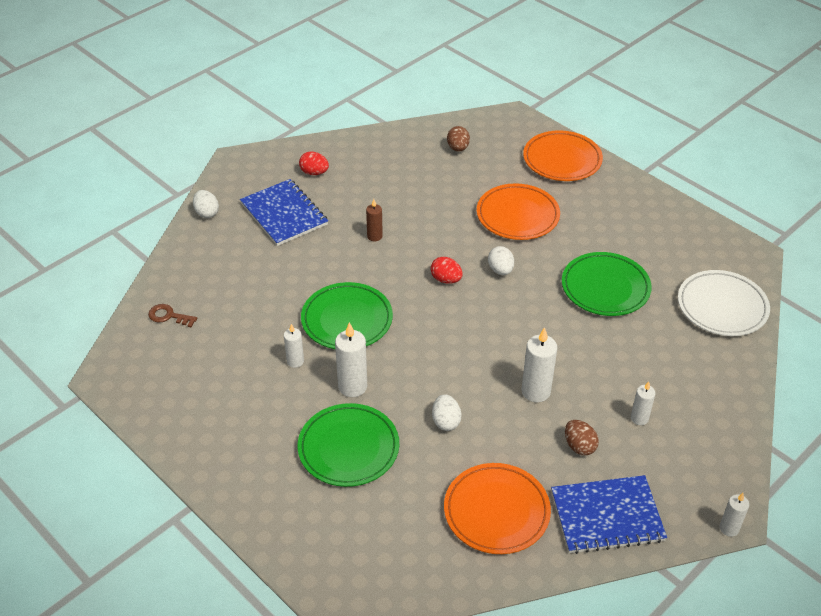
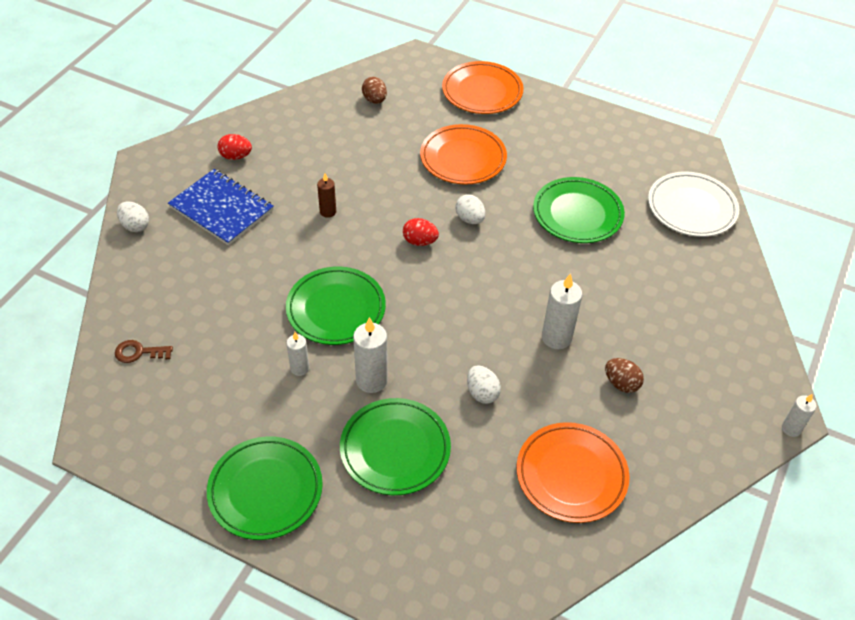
camera: 20 degrees left, 5 degrees up
blue notebook [551,475,667,554] -> none
white candle [631,381,655,425] -> none
none -> green plate [207,436,323,540]

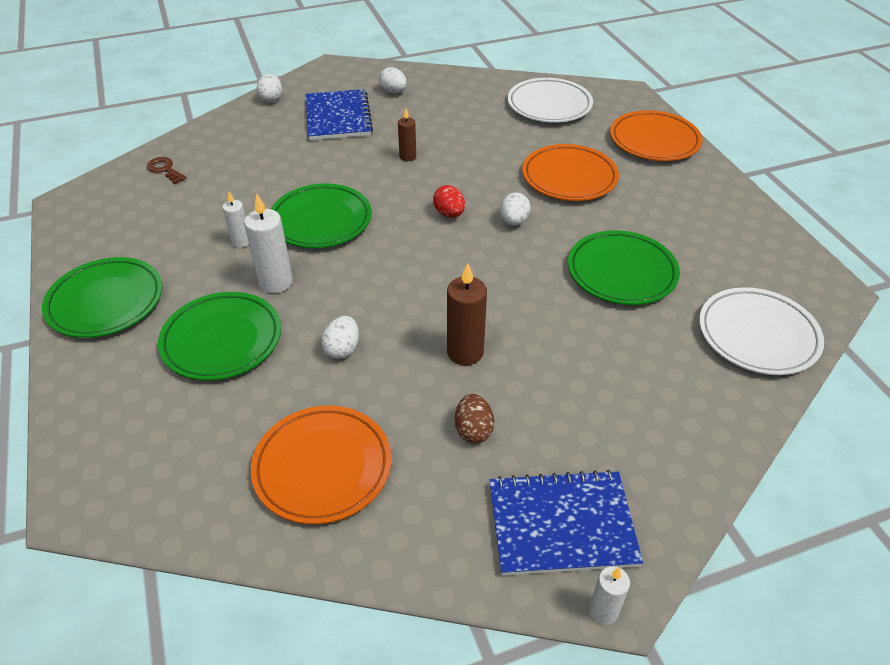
camera: 45 degrees right, 5 degrees down
red egg [218,134,252,160] -> white egg [379,67,407,93]
brown egg [362,77,387,104] -> white plate [508,78,593,123]
white candle [542,273,582,349] -> brown candle [447,263,487,365]
none -> blue notebook [489,470,643,576]

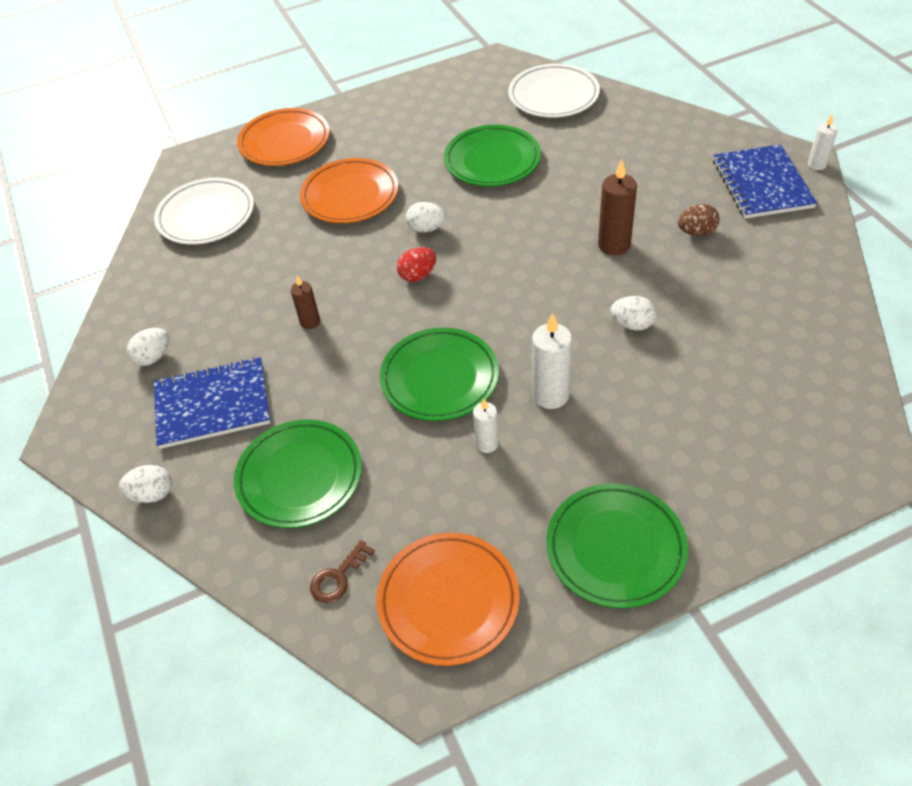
camera: 90 degrees left, 5 degrees up
green plate [158,292,281,381] -> green plate moved to [234,419,362,528]
orange plate [251,406,391,524] -> orange plate moved to [376,533,520,666]

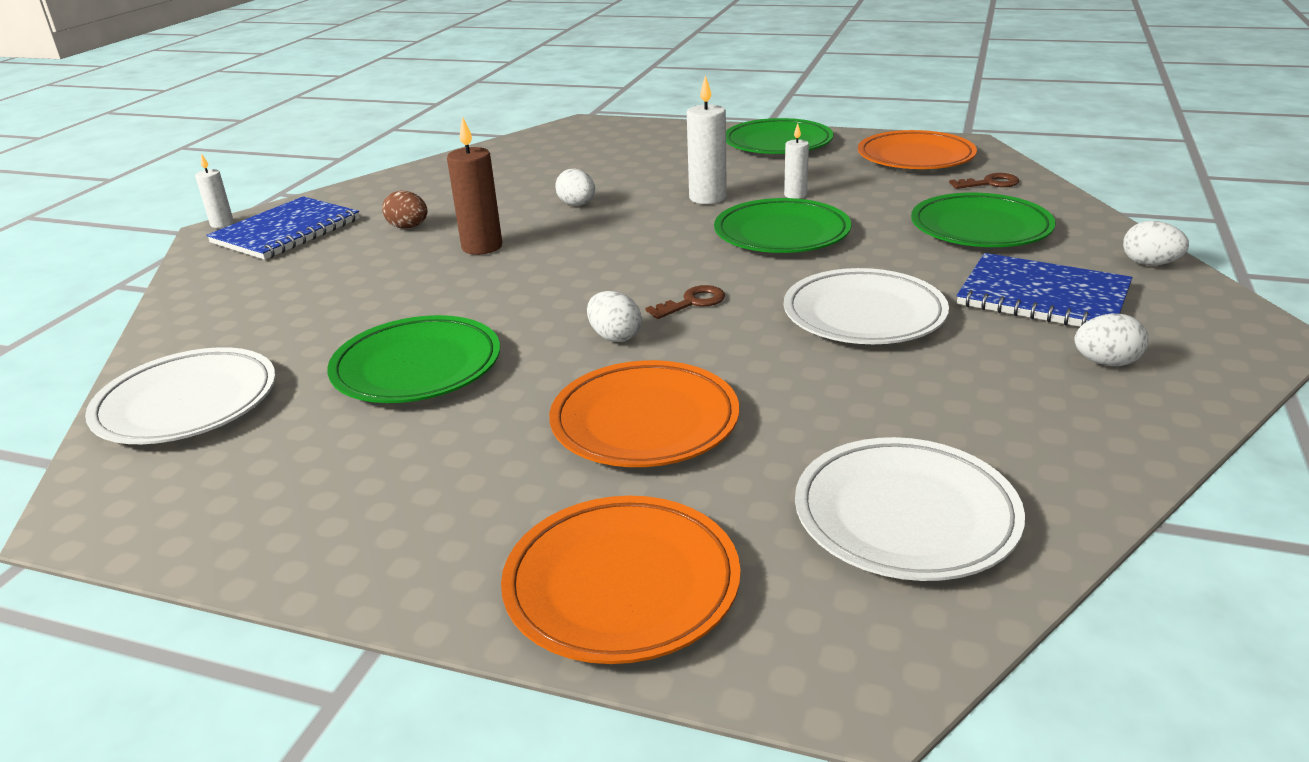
camera: 140 degrees left, 20 degrees down
brown candle [291,275,320,329] -> white plate [784,268,949,344]
red egg [397,247,436,282] -> brown key [646,285,725,319]

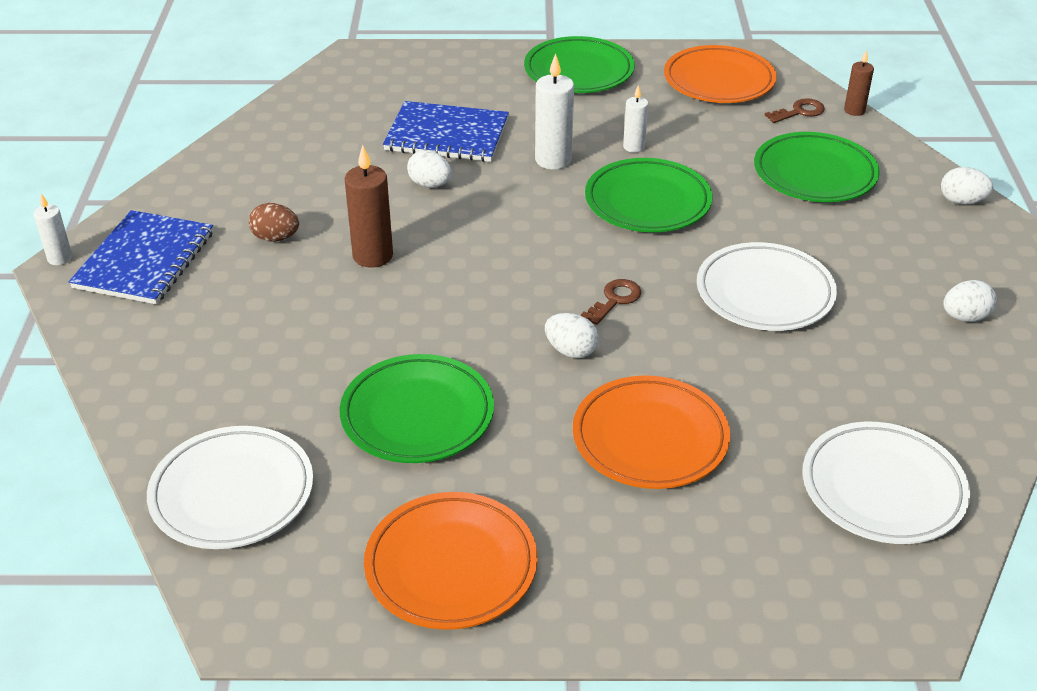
camera: 20 degrees left, 10 degrees up
orange plate [501,496,741,664] -> orange plate moved to [364,492,538,630]
blue notebook [957,253,1132,327] -> blue notebook moved to [383,101,509,162]
none -> brown candle [844,50,874,116]

